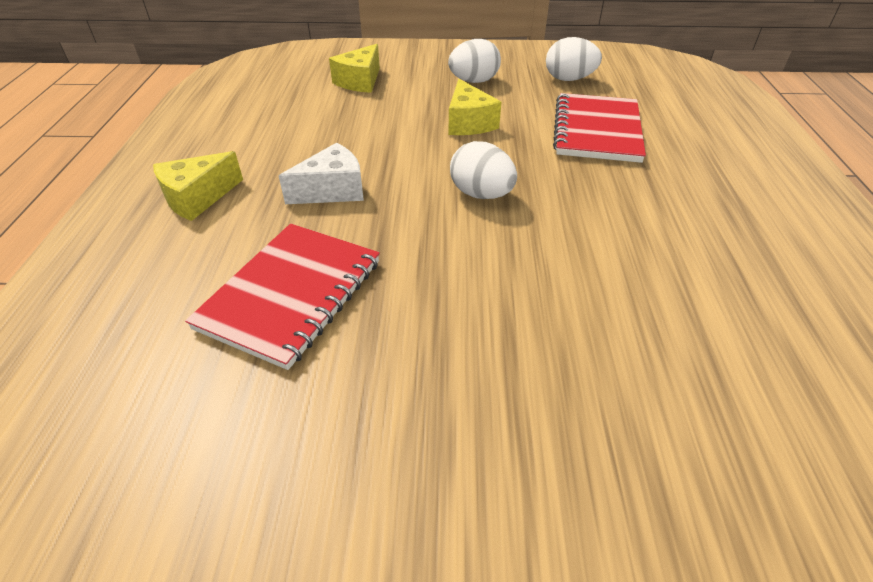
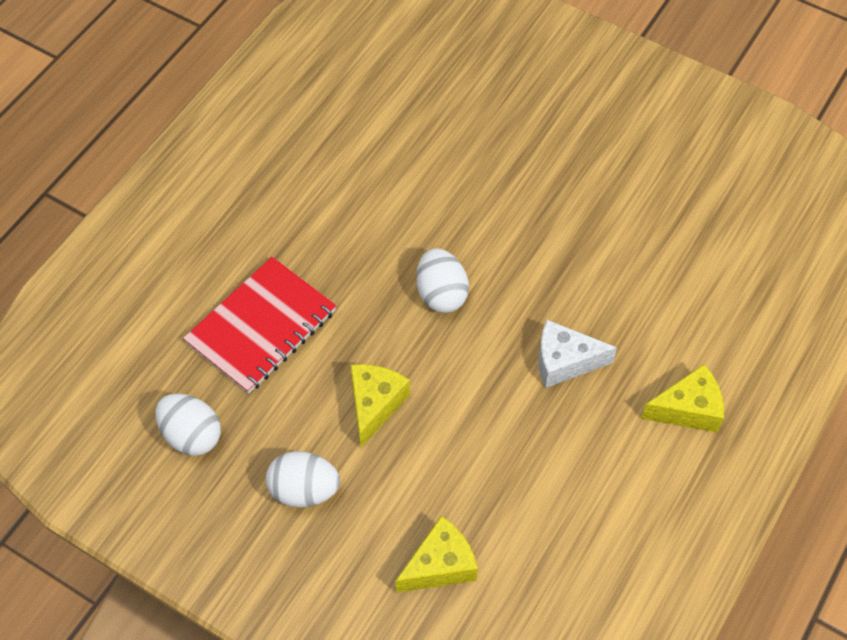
camera: 150 degrees left, 15 degrees up
red notebook [185,223,380,370] -> none

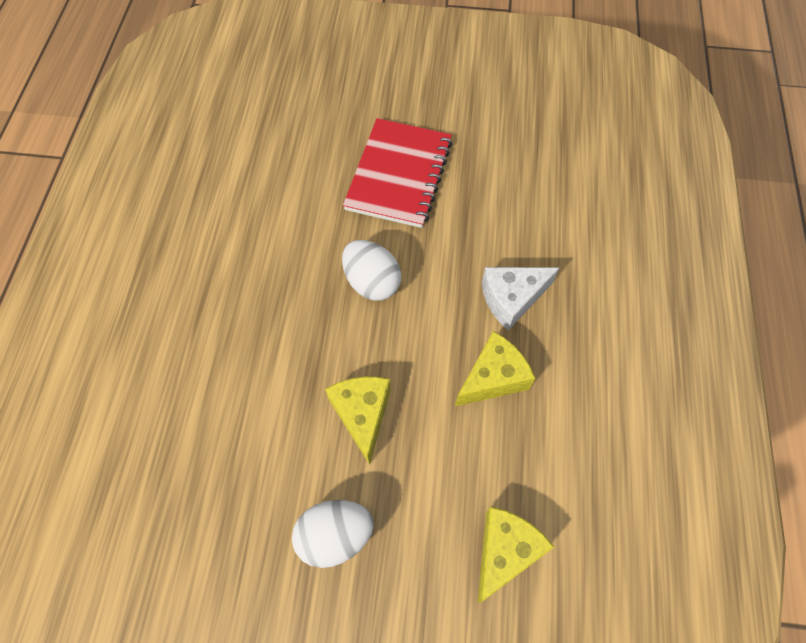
camera: 25 degrees left, 5 degrees up
white egg [155,393,221,456] -> none
red notebook [183,257,336,394] -> red notebook moved to [343,118,452,228]
yellow cheese [641,364,724,433] -> yellow cheese moved to [455,331,535,406]

